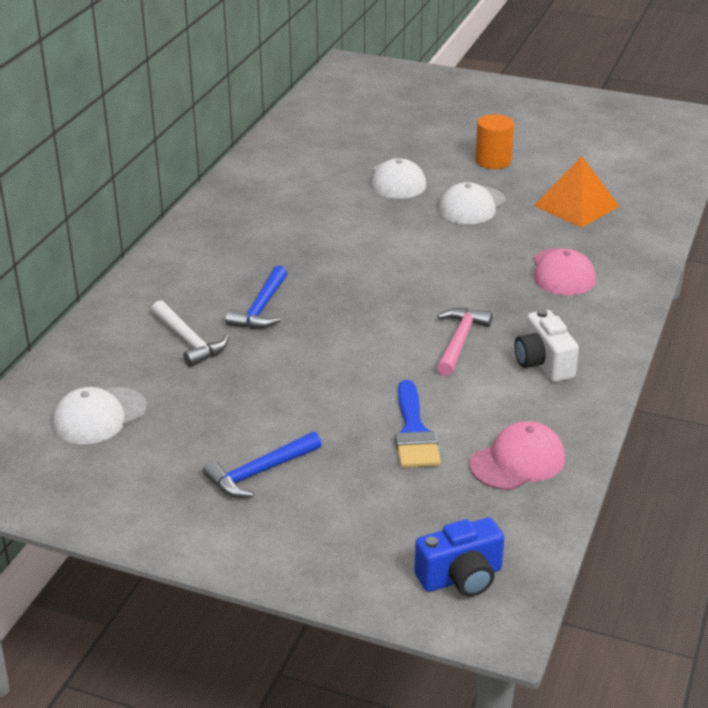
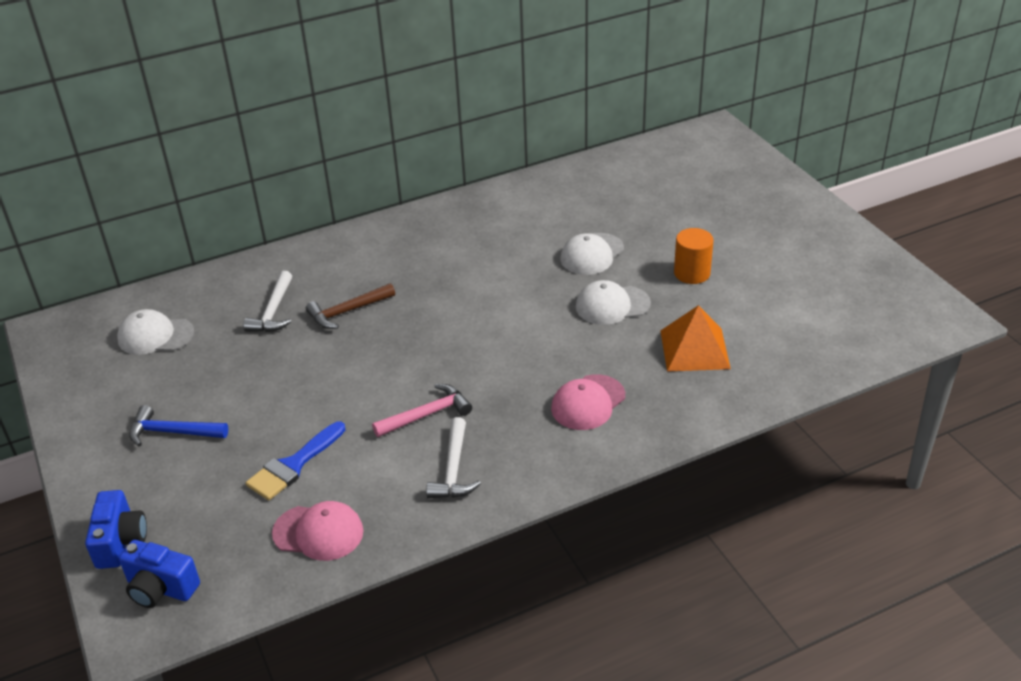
camera: 45 degrees right, 5 degrees up
blue hammer [225,266,287,329] -> brown hammer [306,283,395,329]
white camera [514,309,579,382] -> white hammer [426,417,481,498]
none -> blue camera [85,490,147,569]

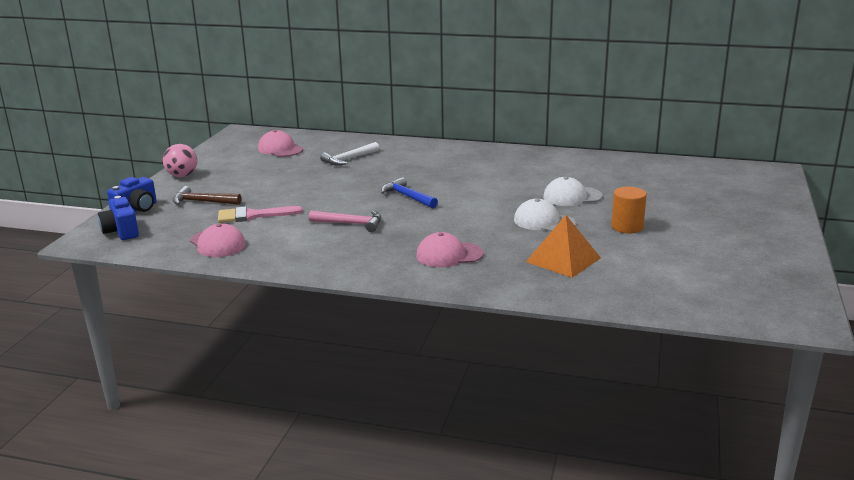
camera: 40 degrees right, 15 degrees down
white cap [117,309,194,355] -> pink cap [258,130,303,157]
blue hammer [129,405,228,447] -> blue hammer moved to [381,177,438,208]
blue brush [246,422,345,500] -> pink brush [218,206,303,223]
brown hammer [306,283,395,329] -> brown hammer moved to [173,186,241,205]
white hammer [426,417,481,498] -> none
none -> pink ball [163,144,197,177]

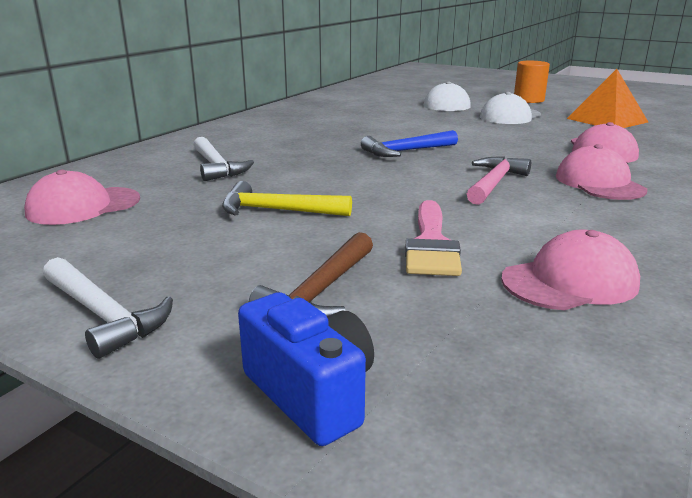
camera: 75 degrees left, 0 degrees up
blue camera [98,196,139,240] -> none
pink ball [163,144,197,177] -> white hammer [43,257,173,359]
none -> yellow hammer [222,181,352,216]
none -> pink cap [556,144,647,200]

